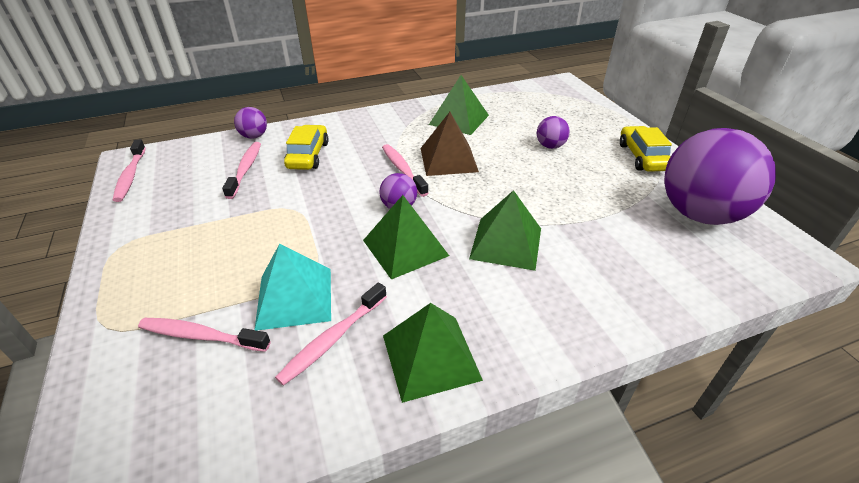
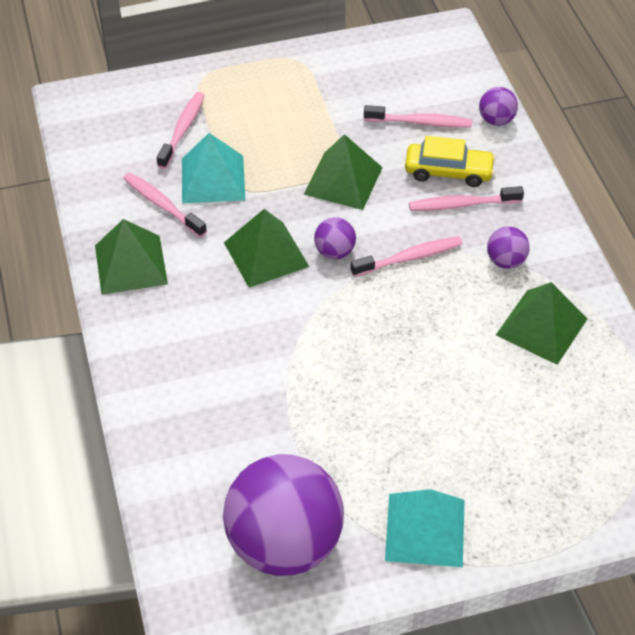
camera: 95 degrees right, 10 degrees up
pink toothbrush [113,139,146,202] -> pink toothbrush moved to [409,186,524,211]
brown pyramid [421,112,479,176] -> none
green pyramid [469,190,541,271] -> green pyramid moved to [304,134,383,210]
purple ball [537,116,570,149] -> purple ball moved to [487,227,529,269]
yellow car [620,126,672,172] -> turquoise pyramid [385,489,465,567]

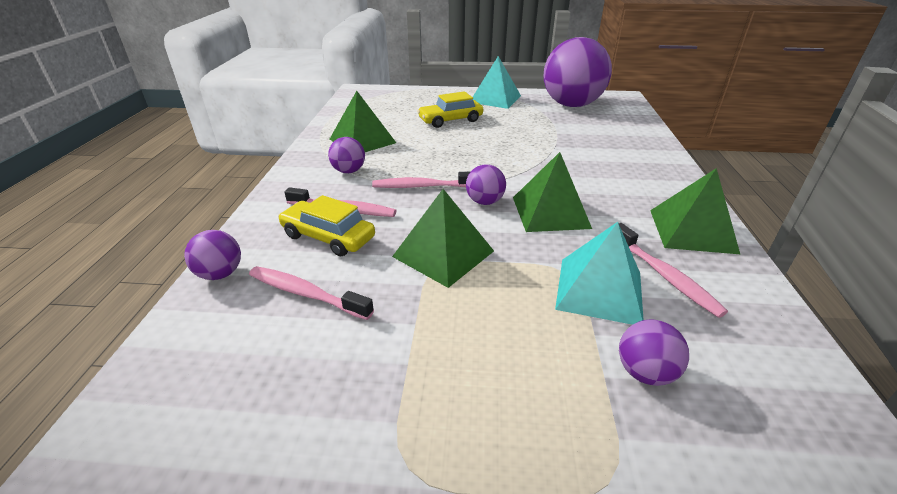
camera: 160 degrees left, 15 degrees down
pink toothbrush [157,92,205,169] -> purple ball [619,319,689,386]
none -> yellow car [417,91,483,128]

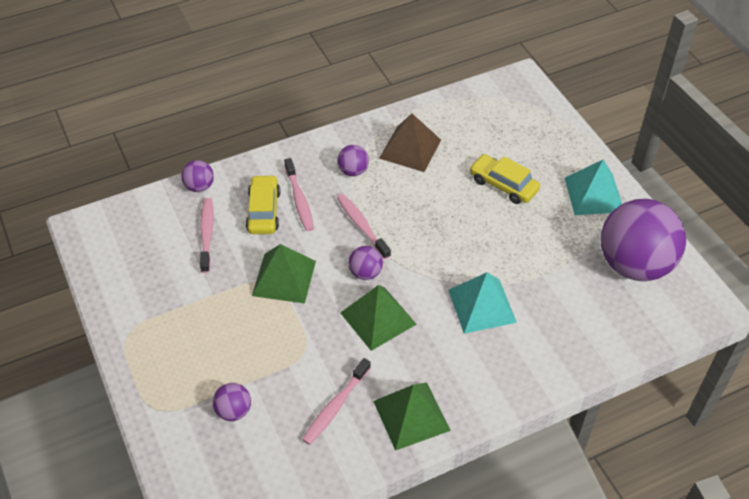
camera: 60 degrees right, 15 degrees up
green pyramid [330,91,396,152] -> brown pyramid [379,114,441,172]
turquoise pyramid [555,222,644,325] -> turquoise pyramid moved to [448,272,517,334]

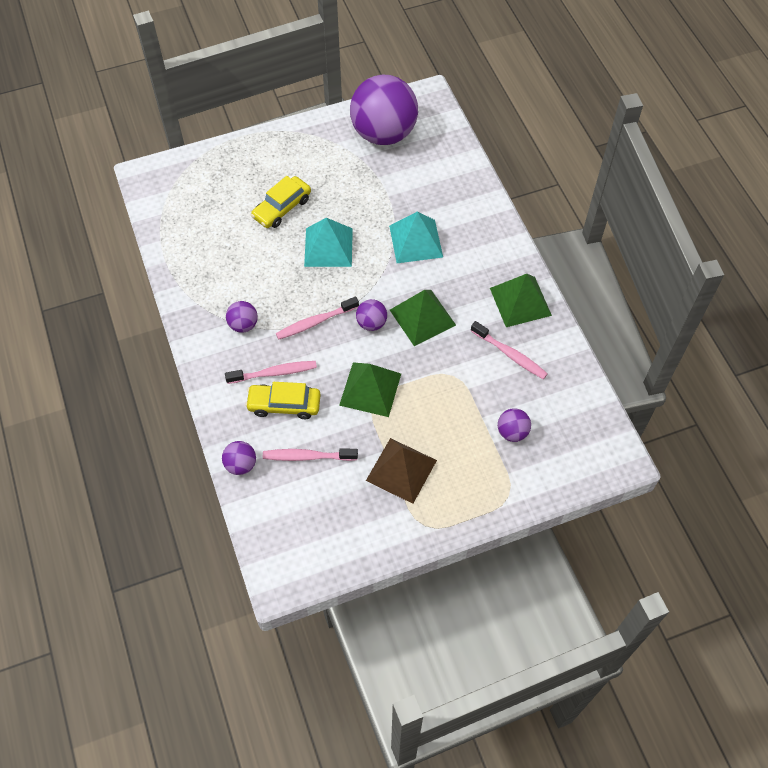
camera: 85 degrees left, 10 degrees up
brown pyramid [379,114,441,172] -> brown pyramid moved to [366,438,437,504]
turquoise pyramid [565,159,622,215] -> turquoise pyramid moved to [304,218,353,267]

